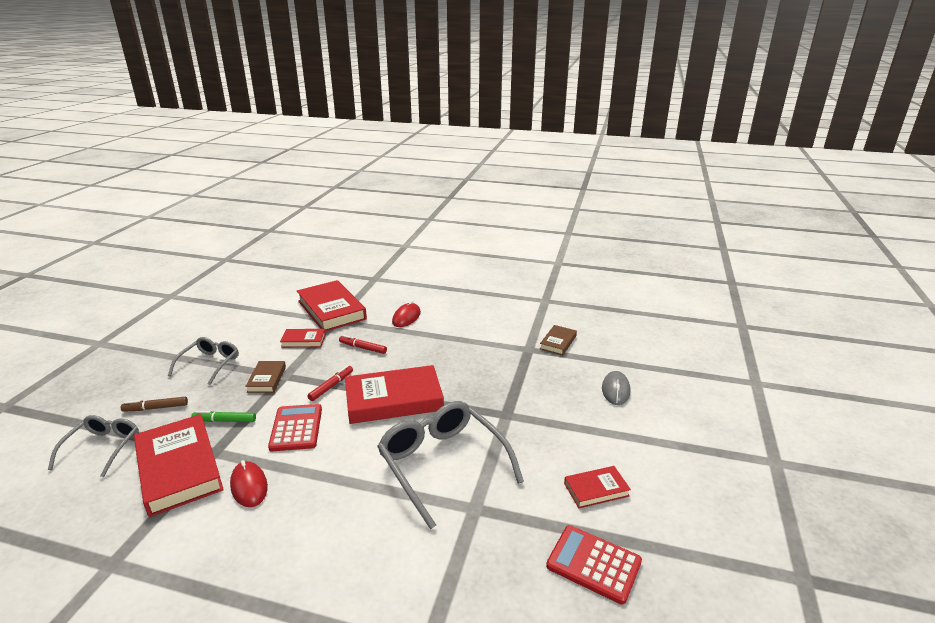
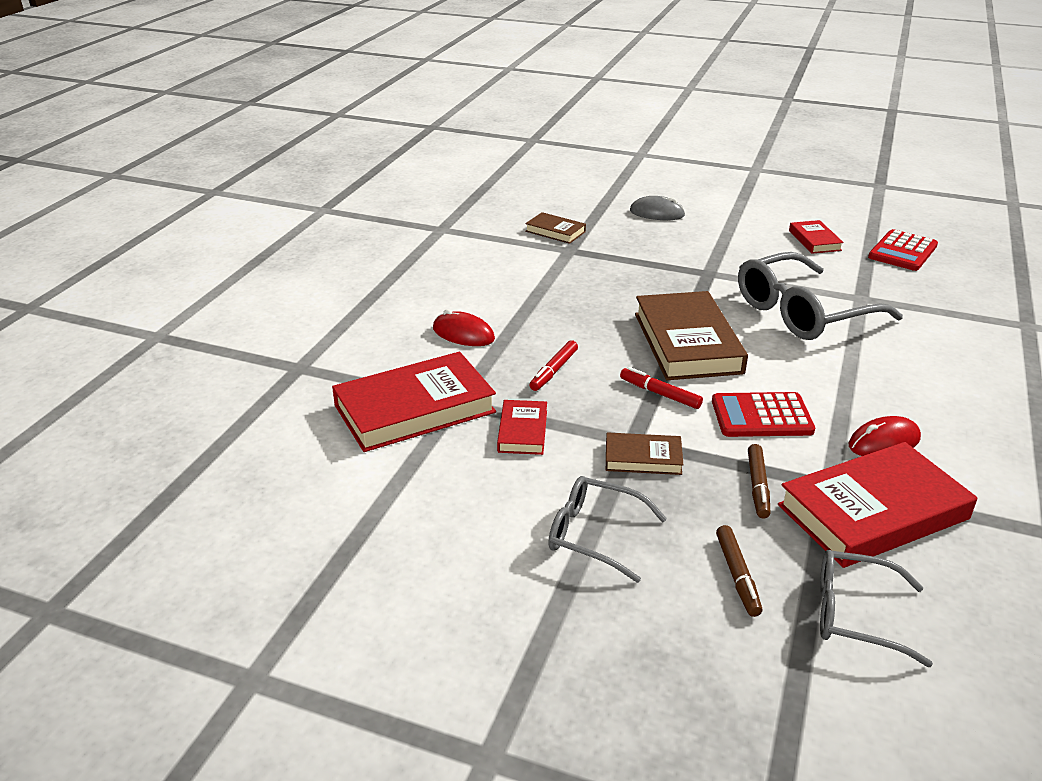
camera: 85 degrees left, 5 degrees up
green marker [191,411,256,422] -> brown marker [748,444,770,519]
red book [345,365,444,424] -> brown book [635,291,748,380]

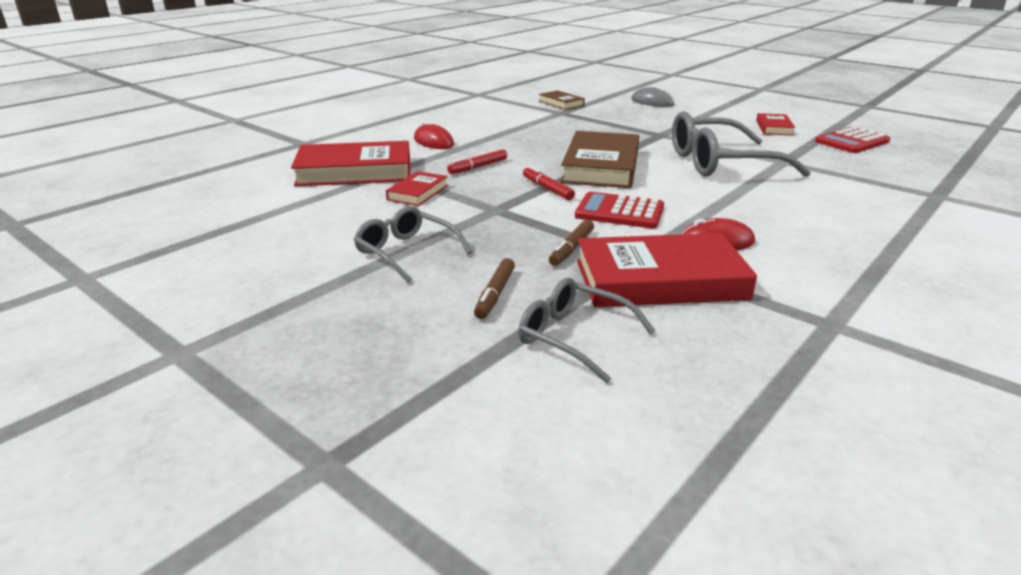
camera: 20 degrees right, 5 degrees down
brown book [606,432,683,475] -> none

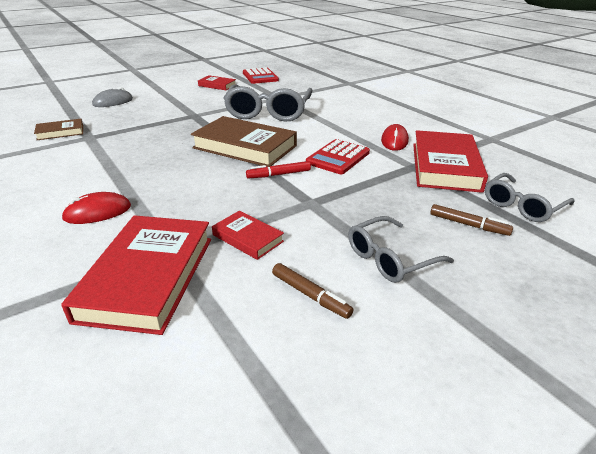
camera: 75 degrees left, 5 degrees up
red marker [447,149,507,174] -> none
brown marker [549,220,594,266] -> brown marker moved to [272,263,353,319]

